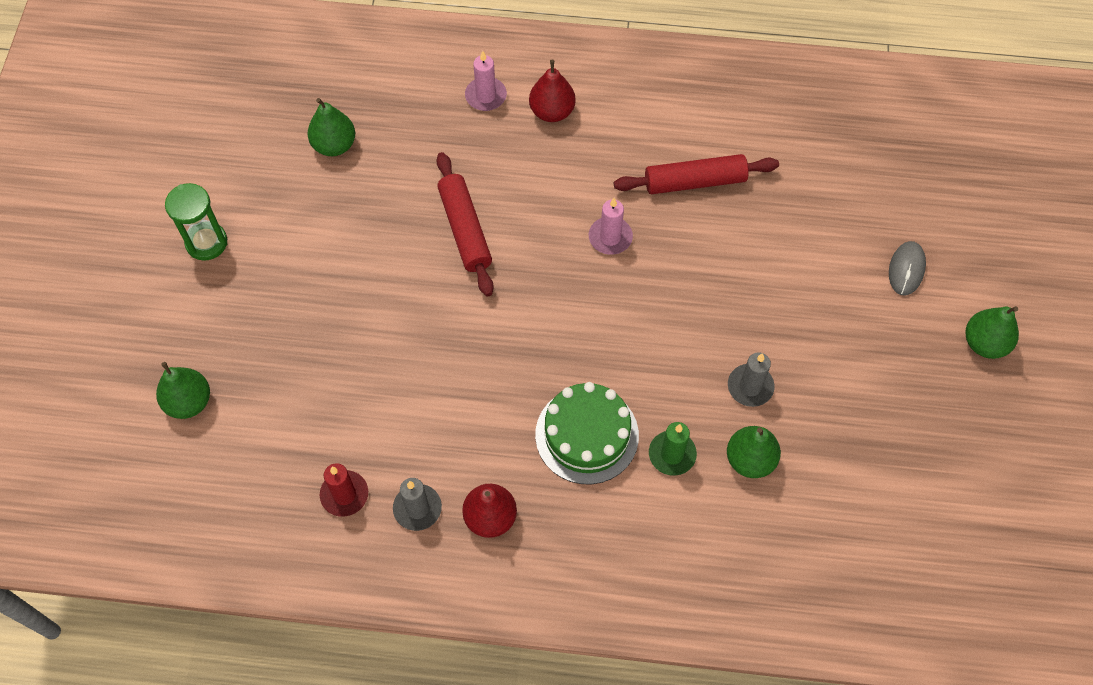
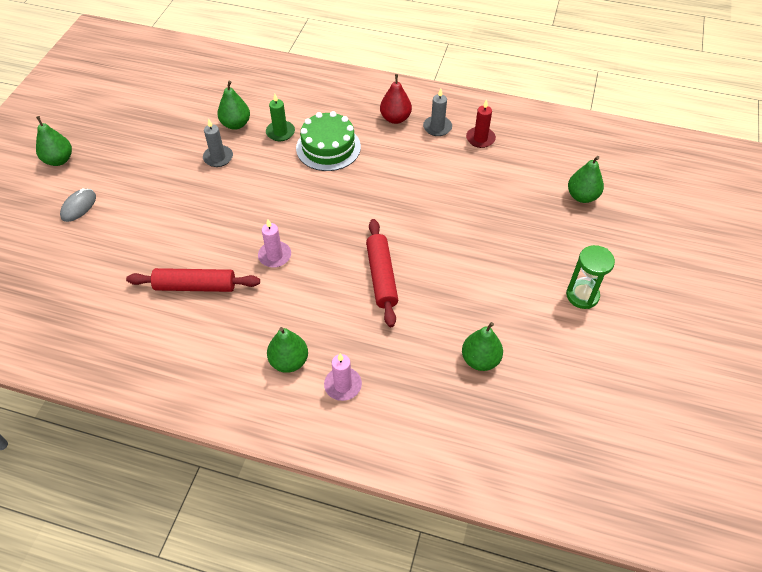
camera: 170 degrees left, 10 degrees down
red pear [529,60,576,122] -> green pear [267,327,308,373]

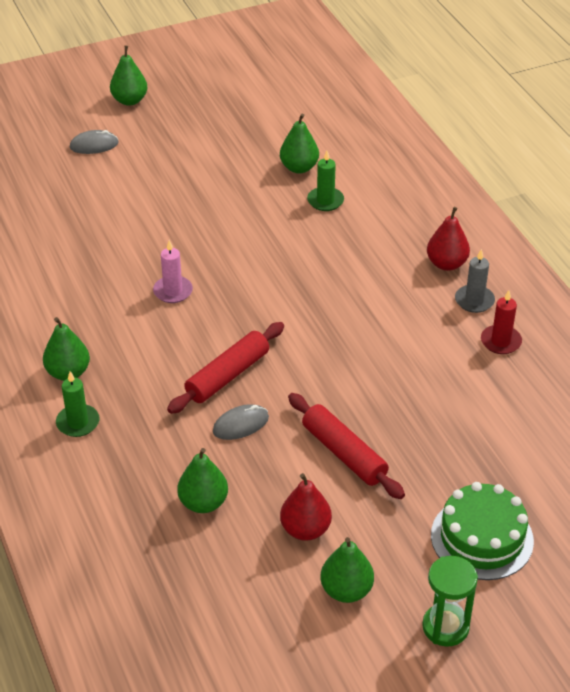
camera: 50 degrees right, 10 degrees down
red rolling pin [126,268,260,292] -> red rolling pin moved to [288,393,405,499]
grey candle [203,118,233,167] -> none
green cake [296,111,361,171] -> green cake moved to [431,482,534,580]
pink candle [324,353,362,401] -> green candle [56,371,99,437]
green hourglass [566,245,615,309] -> green hourglass moved to [422,556,478,646]
green pear [568,156,604,203] -> green pear moved to [320,537,374,603]
none -> grey mouse [213,404,269,440]
none -> red pear [280,473,332,541]

